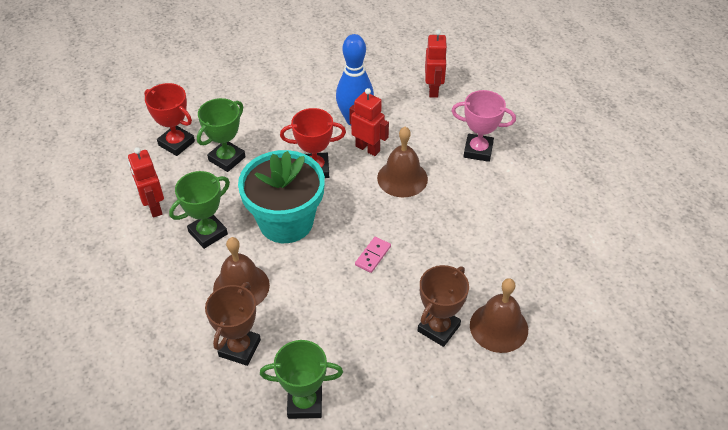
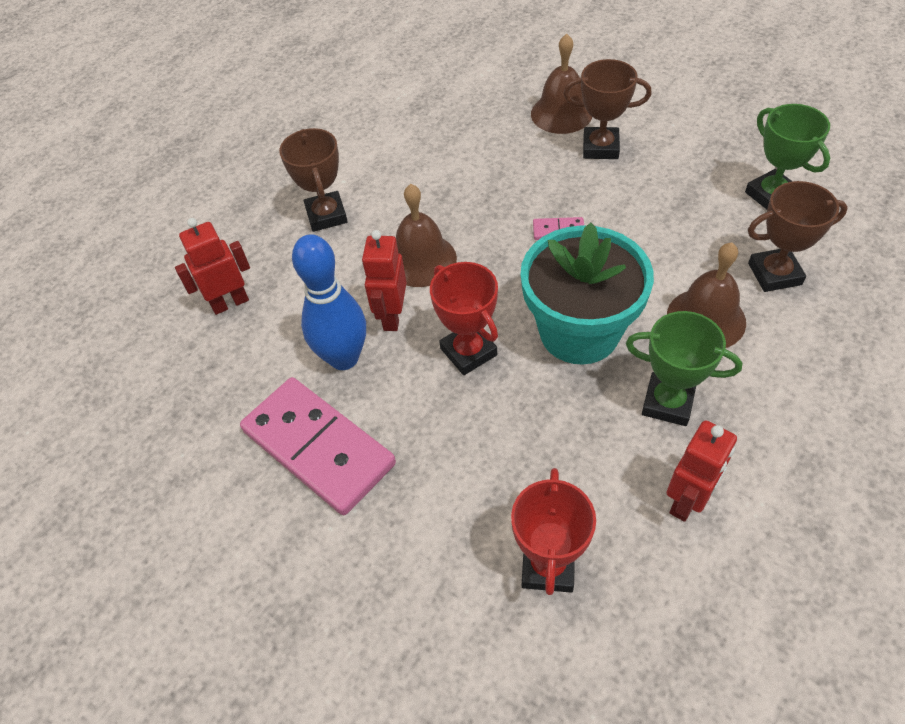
camera: 115 degrees left, 5 degrees up
green trophy [197,98,246,172] -> none
pink trophy [452,90,516,162] -> brown trophy [279,128,348,232]
none -> pink domino [240,377,396,515]

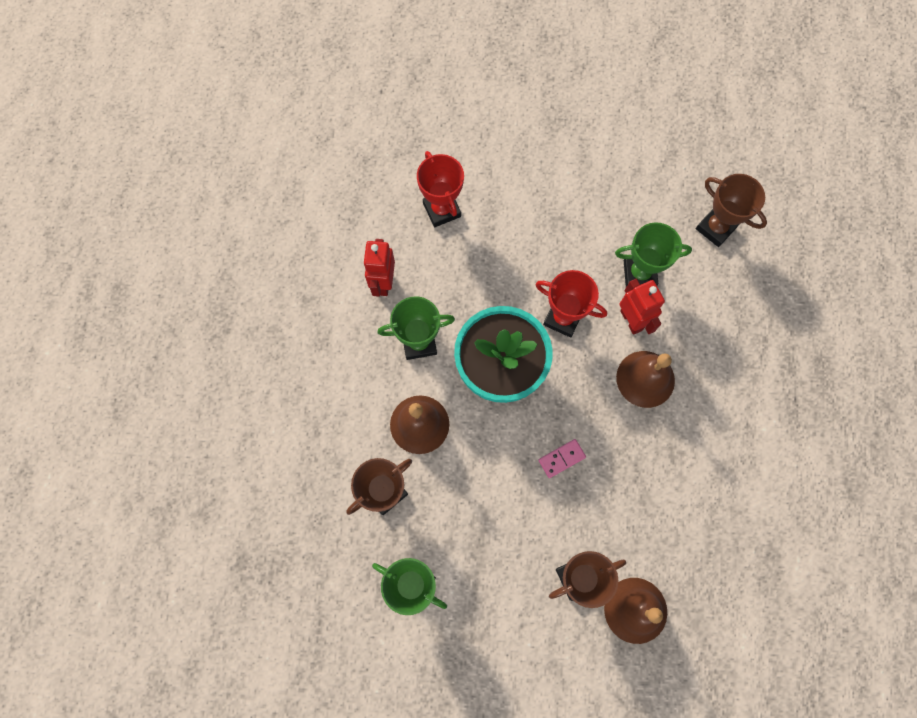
camera: 145 degrees right, 20 degrees up
red robot [175,218,250,315] -> none
pink domino [240,377,396,515] -> none
brown trophy [279,128,348,232] -> brown trophy moved to [696,174,767,247]
blue bowling pin [292,234,366,370] -> green trophy [615,222,692,287]

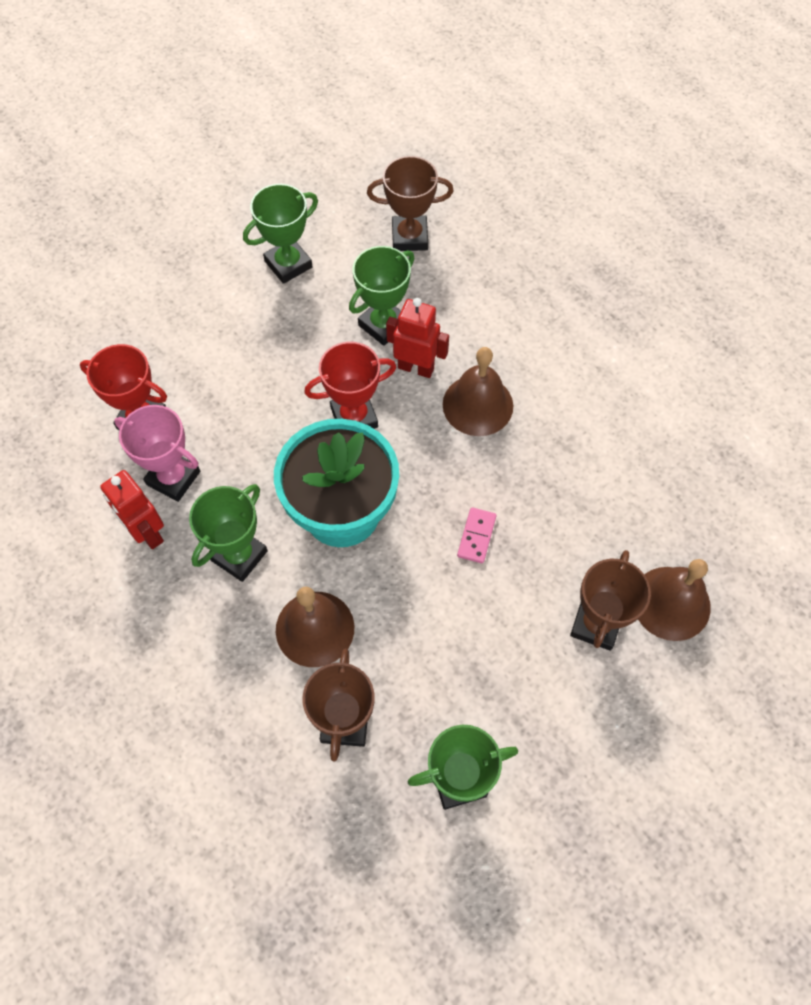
camera: 45 degrees left, 10 degrees down
none -> pink trophy [114,405,200,502]
none -> green trophy [243,184,318,284]

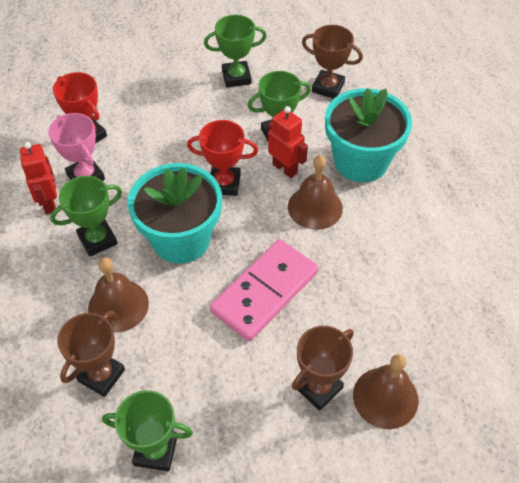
camera: 25 degrees right, 10 degrees down
pink domino [457,507,497,563] -> pink domino [210,239,319,341], size x2.50
none -> turquoise flower pot [325,88,412,182]

